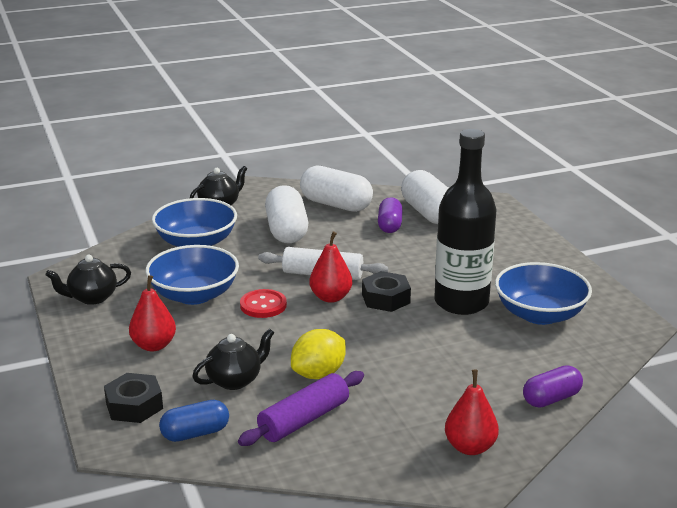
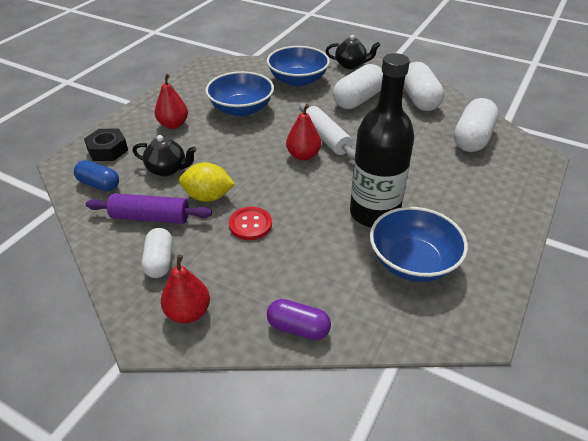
camera: 50 degrees right, 15 degrees up
black teapot [46,255,131,305] -> none
red button [240,289,287,318] -> red button moved to [229,207,272,240]
black nut [362,271,411,312] -> none
purple capsule [378,197,403,233] -> none
none -> white capsule [142,228,173,278]

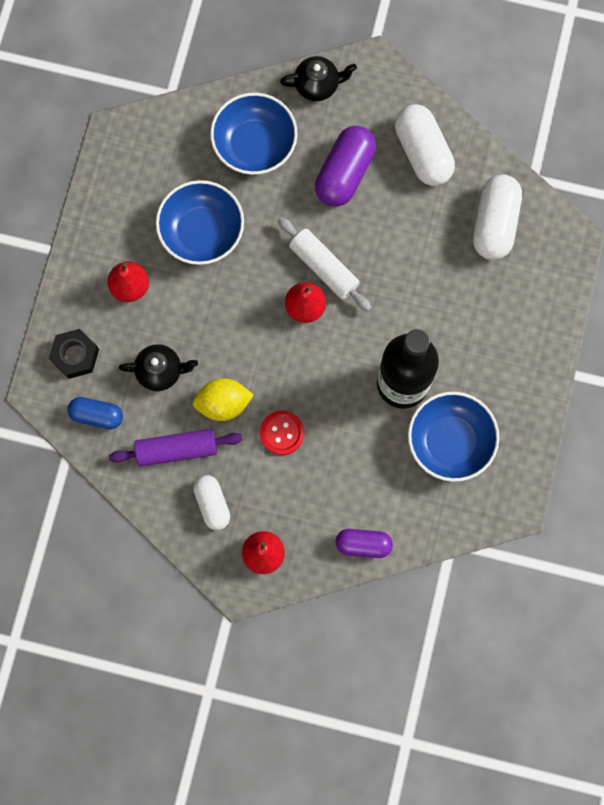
camera: 15 degrees left, 35 degrees up
white capsule [333,64,383,109] -> purple capsule [315,126,376,207]

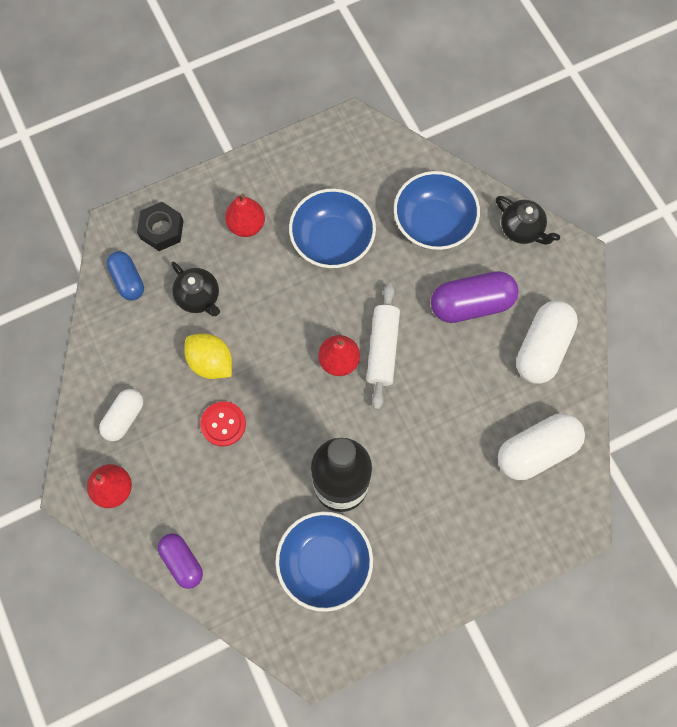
camera: 50 degrees right, 5 degrees down
purple rolling pin [109,429,243,467] -> none

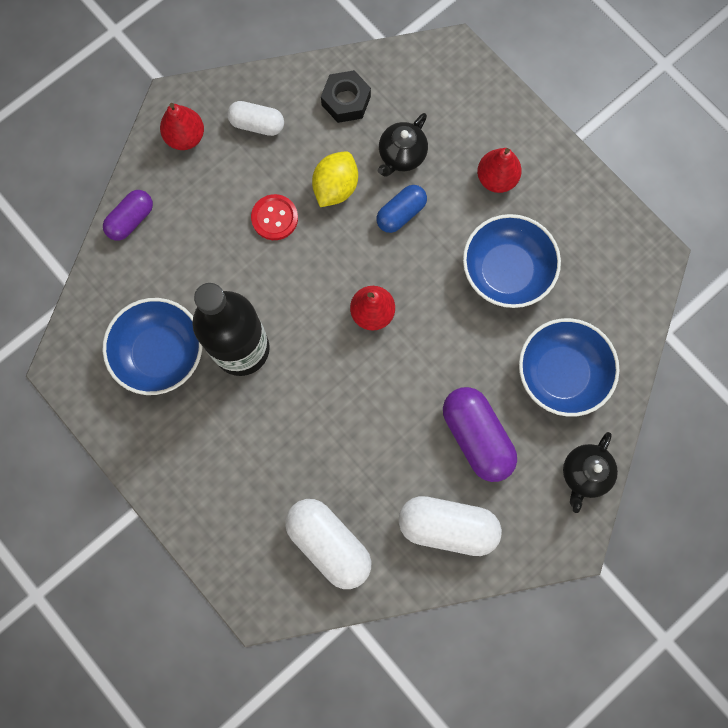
camera: 75 degrees right, 5 degrees up
blue capsule [107,251,144,301] -> blue capsule moved to [376,185,427,233]
black nut [137,202,183,251] -> black nut moved to [321,70,371,123]
white rolling pin [367,283,400,410] -> none

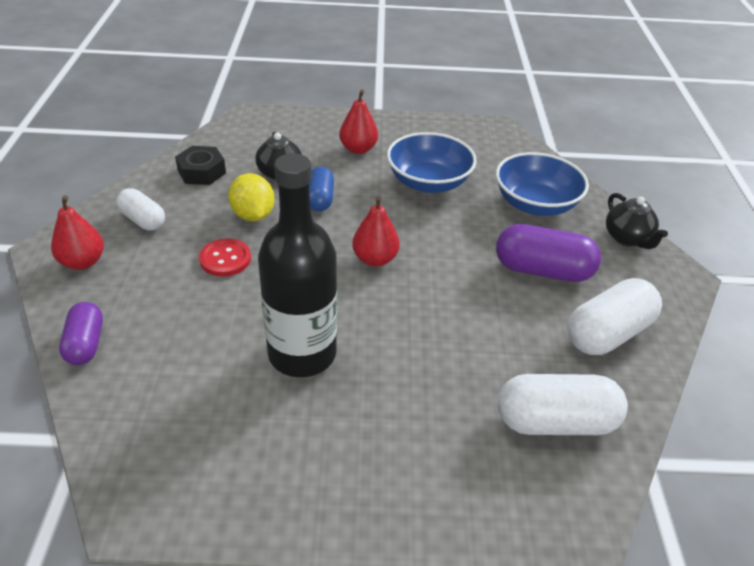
camera: 50 degrees left, 35 degrees down
blue bowl [102,298,202,395] -> none
white capsule [227,101,284,136] -> white capsule turned 75 degrees clockwise [116,188,165,230]

